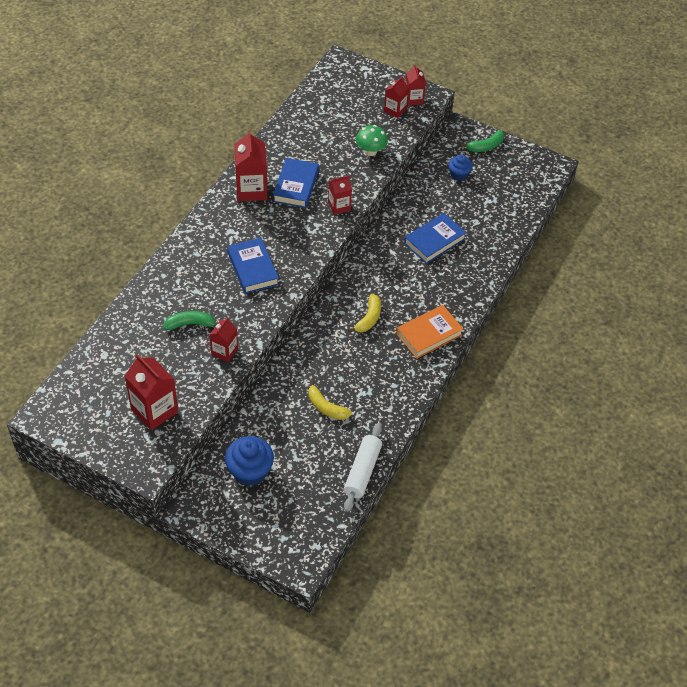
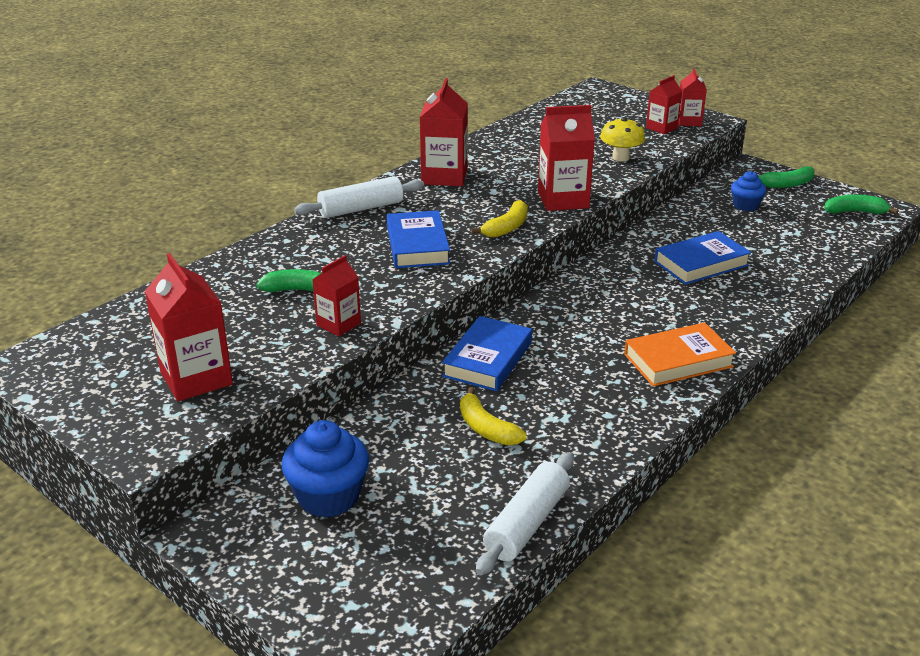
camera: 15 degrees right, 20 degrees down
blue book [273,158,319,208] -> blue book moved to [442,316,532,391]
red carton [328,175,352,215] -> red carton [538,105,595,211], size x1.66
yellow banana [348,294,381,333] -> yellow banana moved to [471,200,528,238]
green mushroom [356,125,388,156] -> yellow mushroom [600,117,645,162]
none -> white rolling pin [294,176,424,218]
none -> green banana [824,195,899,214]

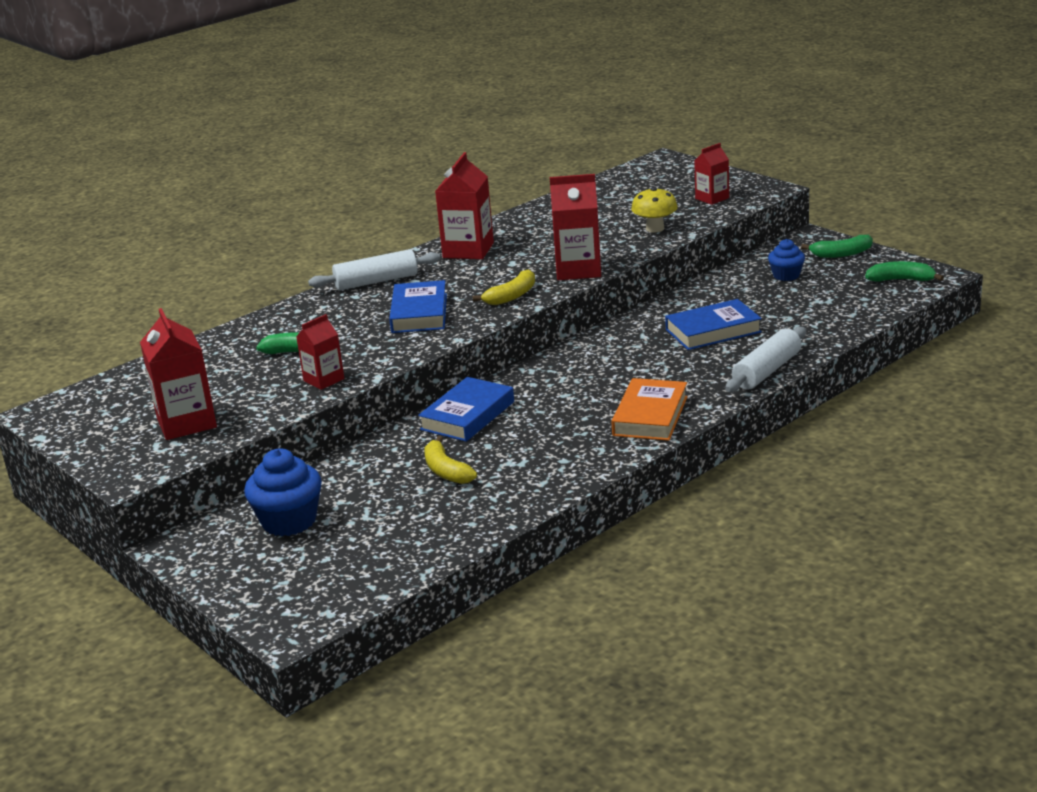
camera: 10 degrees right, 5 degrees down
white rolling pin [476,452,574,575] -> white rolling pin moved to [725,327,806,392]
orange book [624,322,736,387] -> orange book turned 60 degrees counterclockwise [611,378,688,441]
red carton [678,68,707,126] -> none

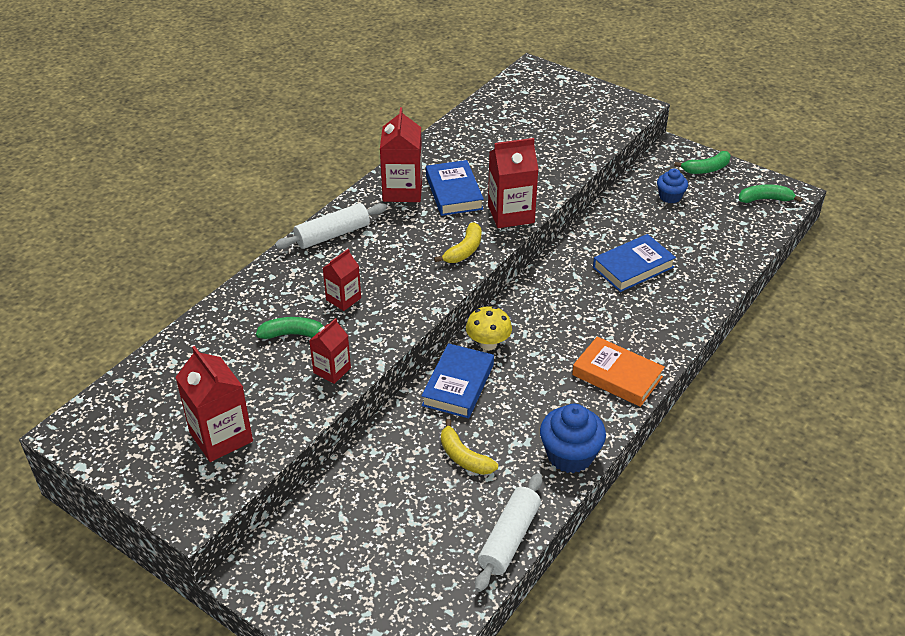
camera: 15 degrees left, 15 degrees up
blue cupcake [244,448,322,536] -> blue cupcake moved to [540,404,606,473]
blue book [389,280,447,333] -> blue book moved to [426,160,484,216]
orange book [611,378,688,441] -> orange book turned 60 degrees counterclockwise [572,336,665,407]
yellow mushroom [631,187,678,232] -> yellow mushroom moved to [466,306,512,350]
red carton [694,143,729,205] -> red carton moved to [323,249,361,311]
white rolling pin [725,327,806,392] -> white rolling pin moved to [475,473,542,592]

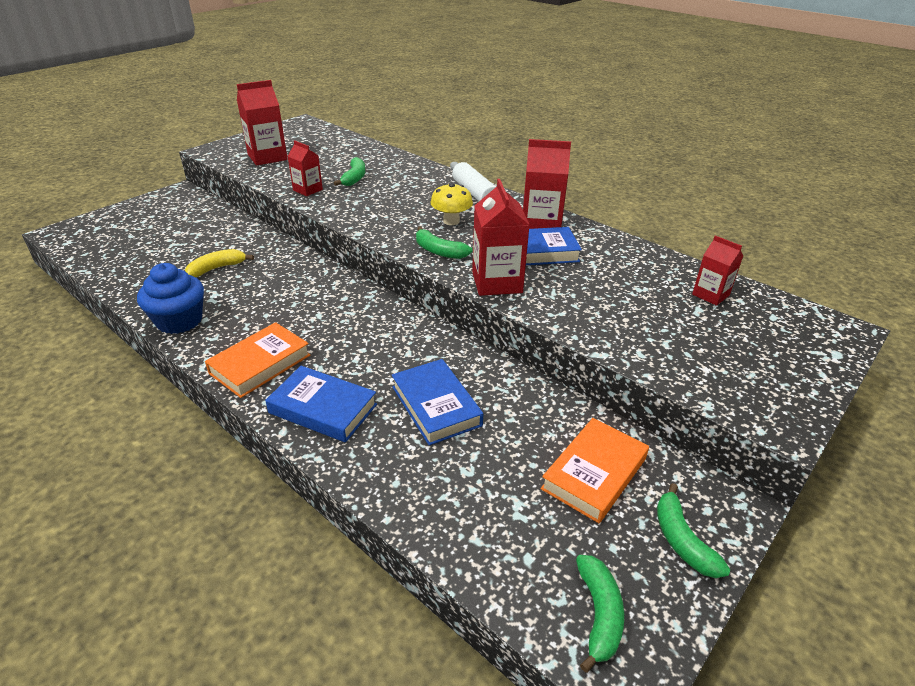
camera: 95 degrees right, 5 degrees down
red carton [323,249,361,311] -> red carton moved to [692,235,743,306]
blue book [421,343,494,418] -> blue book moved to [265,366,377,443]
yellow banana [434,223,481,263] -> green banana [416,226,472,259]
yellow mushroom [466,306,512,350] -> yellow mushroom moved to [430,183,473,225]
white rolling pin [475,473,542,592] -> none
blue cupcake [657,169,688,203] -> orange book [541,418,649,523]

